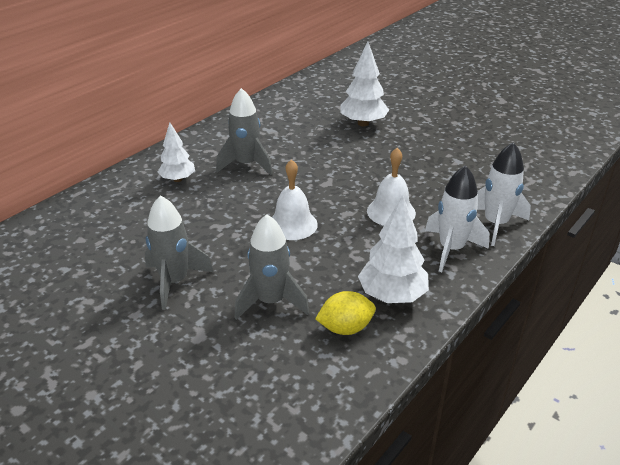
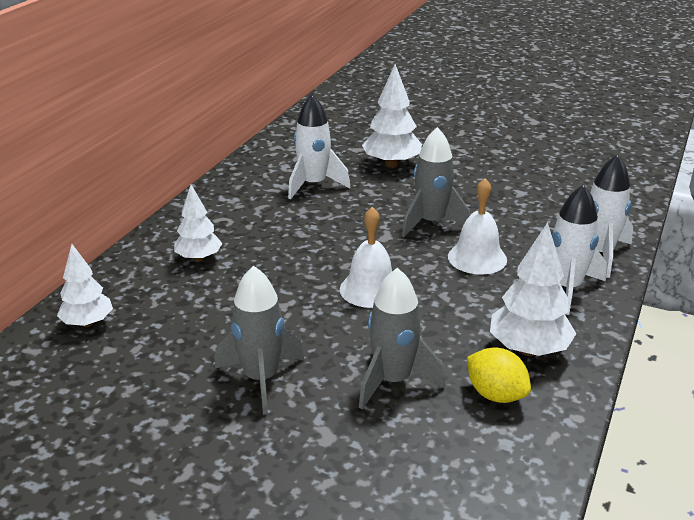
camera: 15 degrees left, 5 degrees down
grey rocket [216,88,273,175] -> grey rocket moved to [402,127,470,237]
yellow lemon [315,291,376,335] -> yellow lemon turned 75 degrees clockwise [467,348,531,403]
none -> white tree [57,244,113,327]
none -> white rocket [288,95,350,200]

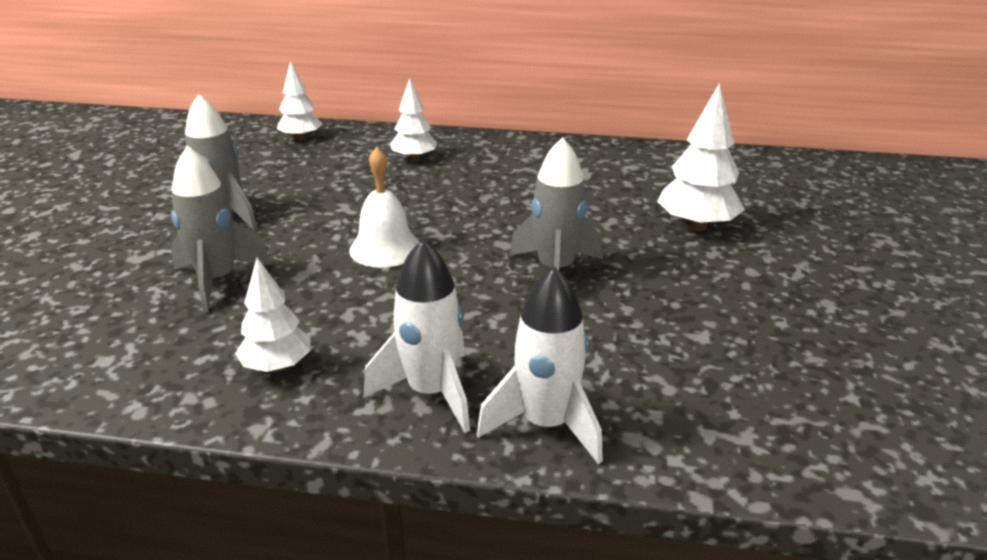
camera: 75 degrees right, 0 degrees up
white rocket [288,95,350,200] -> none
white bell [448,178,507,275] -> none
yellow lemon [467,348,531,403] -> none
white tree [490,222,576,356] -> white tree [235,257,311,372], size x0.66

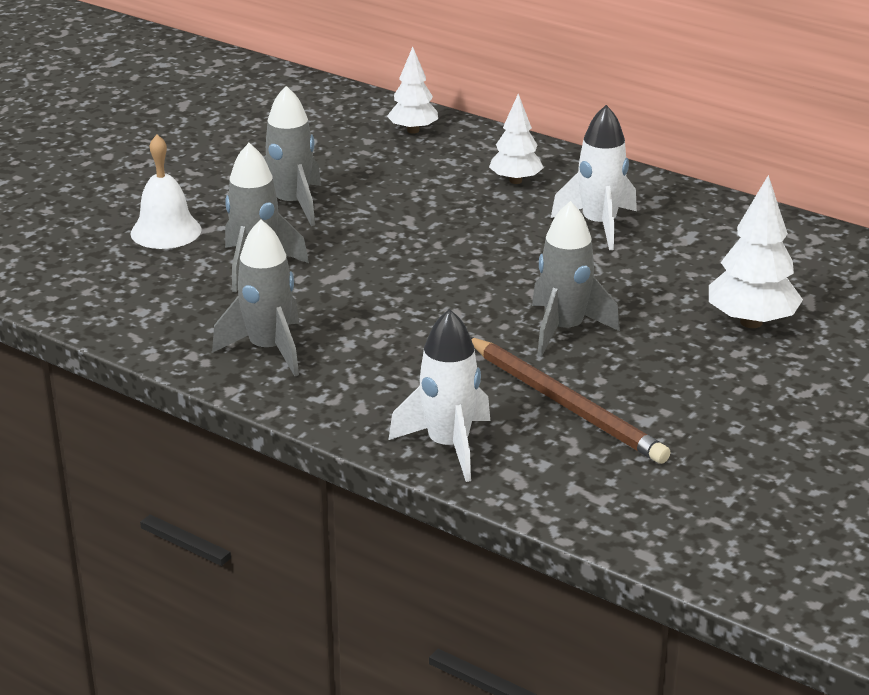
camera: 25 degrees right, 0 degrees up
white tree [235,257,311,372] -> grey rocket [212,219,299,376]
white bell [349,147,420,268] -> white bell moved to [131,135,202,249]
white rocket [363,239,470,433] -> white rocket moved to [551,105,637,250]
none -> brown pencil [470,337,671,464]

